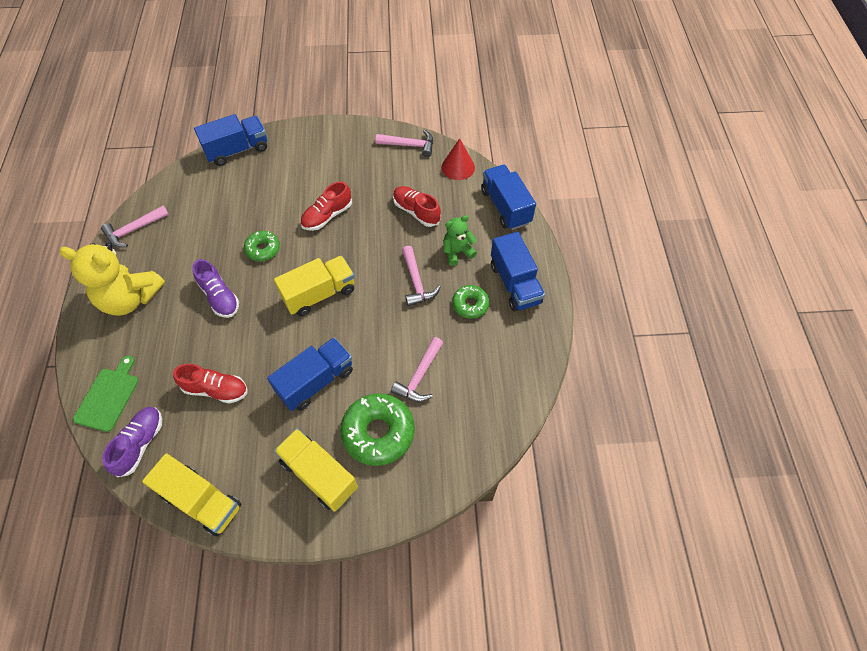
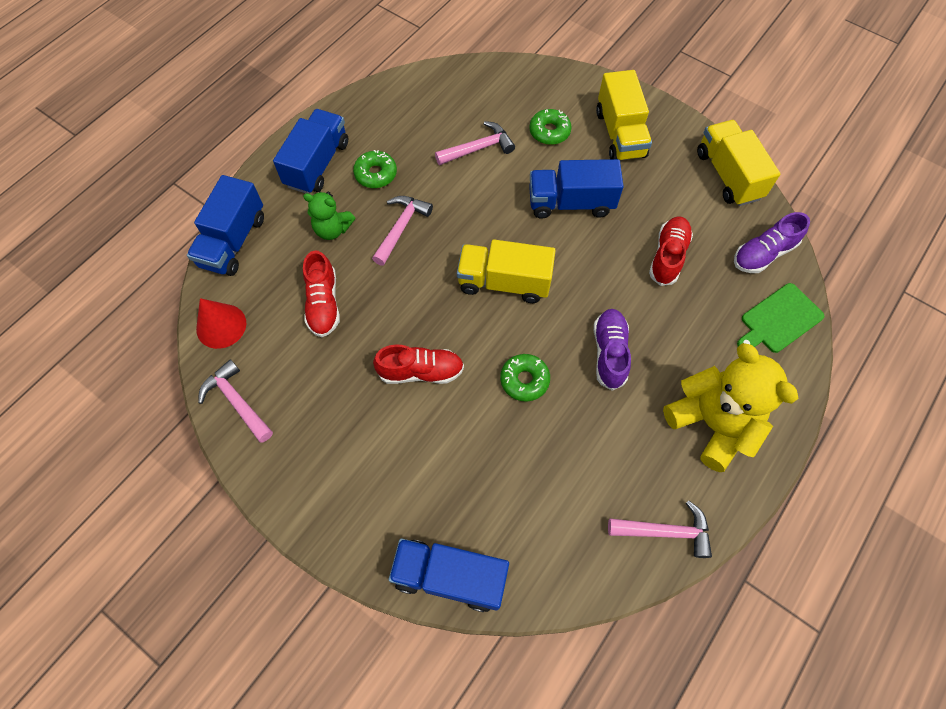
camera: 140 degrees left, 5 degrees up
red shoe [173,364,247,404] -> red shoe turned 60 degrees clockwise [649,216,693,286]
green donut [340,393,415,466] -> green donut [529,109,572,145], size x0.57

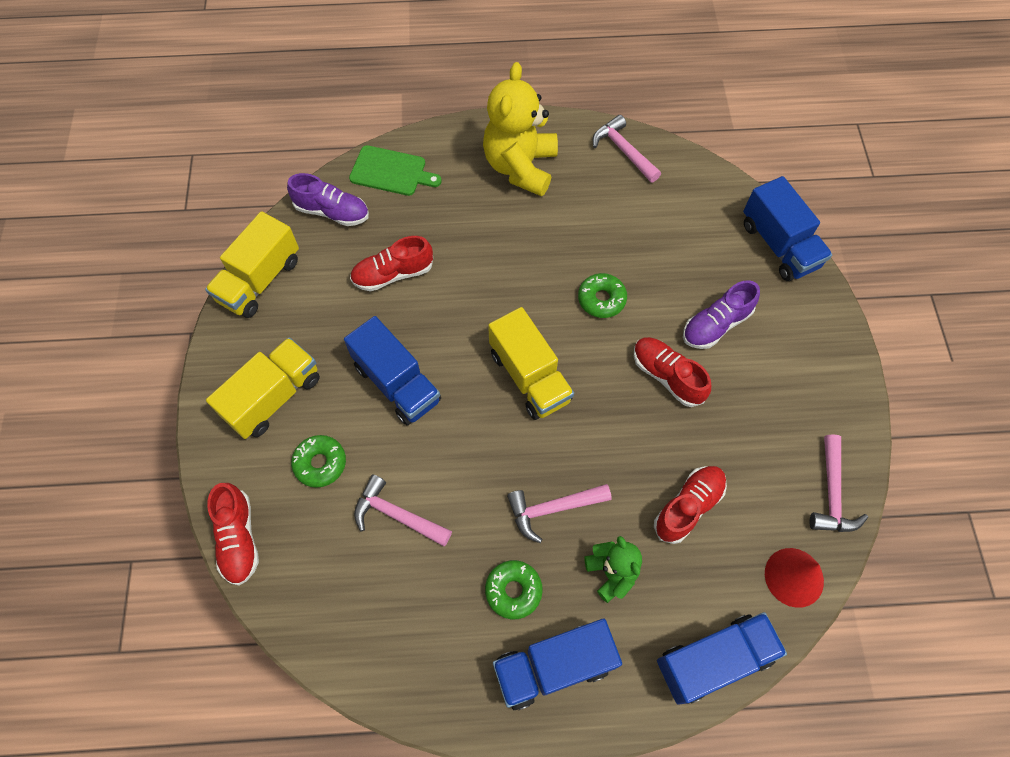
camera: 130 degrees left, 0 degrees up
purple shoe [594,309,631,391] -> purple shoe moved to [683,280,760,349]
none -> red shoe [207,483,259,586]

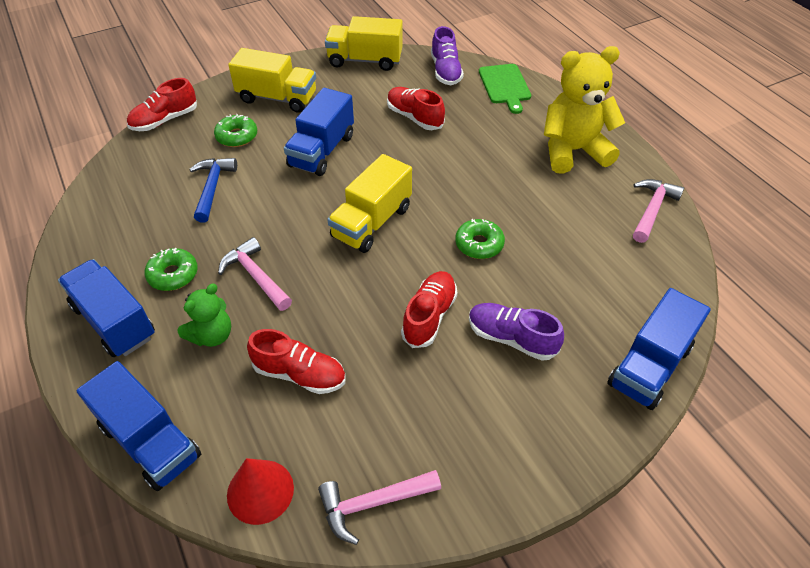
camera: 65 degrees right, 15 degrees down
pink hammer [354,474,452,546] -> blue hammer [189,158,237,222]

